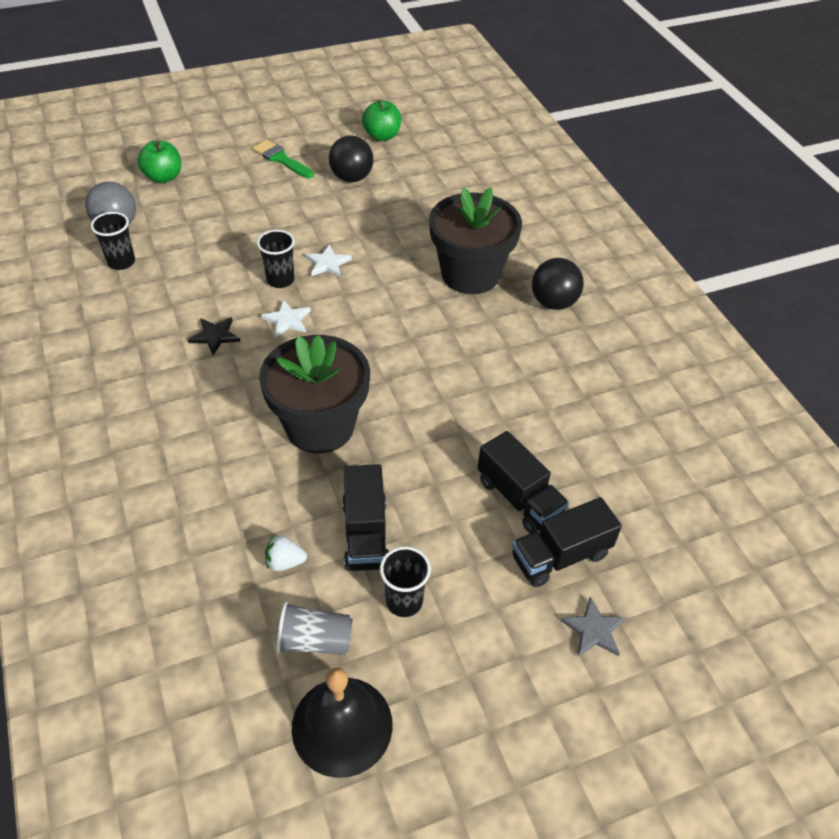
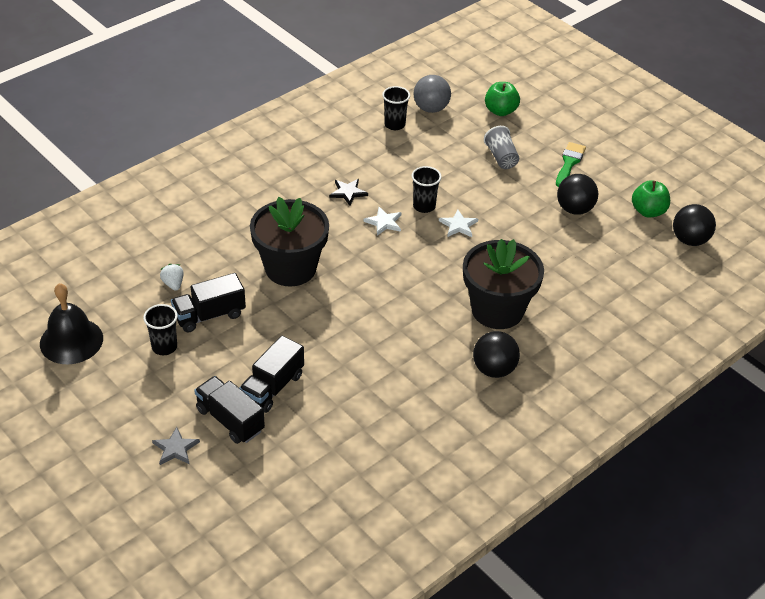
camera: 70 degrees right, 5 degrees down
grey cup [276,602,353,655] -> grey cup moved to [484,126,519,169]
none -> black ball [673,204,716,246]

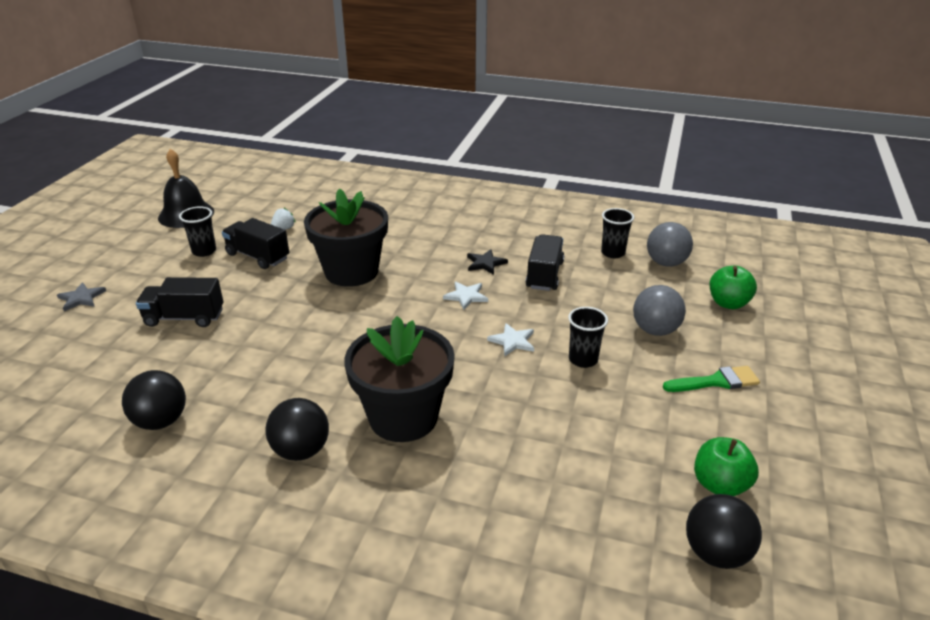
camera: 60 degrees right, 10 degrees down
black truck [194,376,265,444] -> black truck moved to [526,234,564,291]
black cup [412,166,441,213] -> black cup moved to [568,307,608,368]
grey cup [484,126,519,169] -> grey ball [633,285,686,336]
black ball [557,174,599,215] -> black ball moved to [122,370,186,430]

